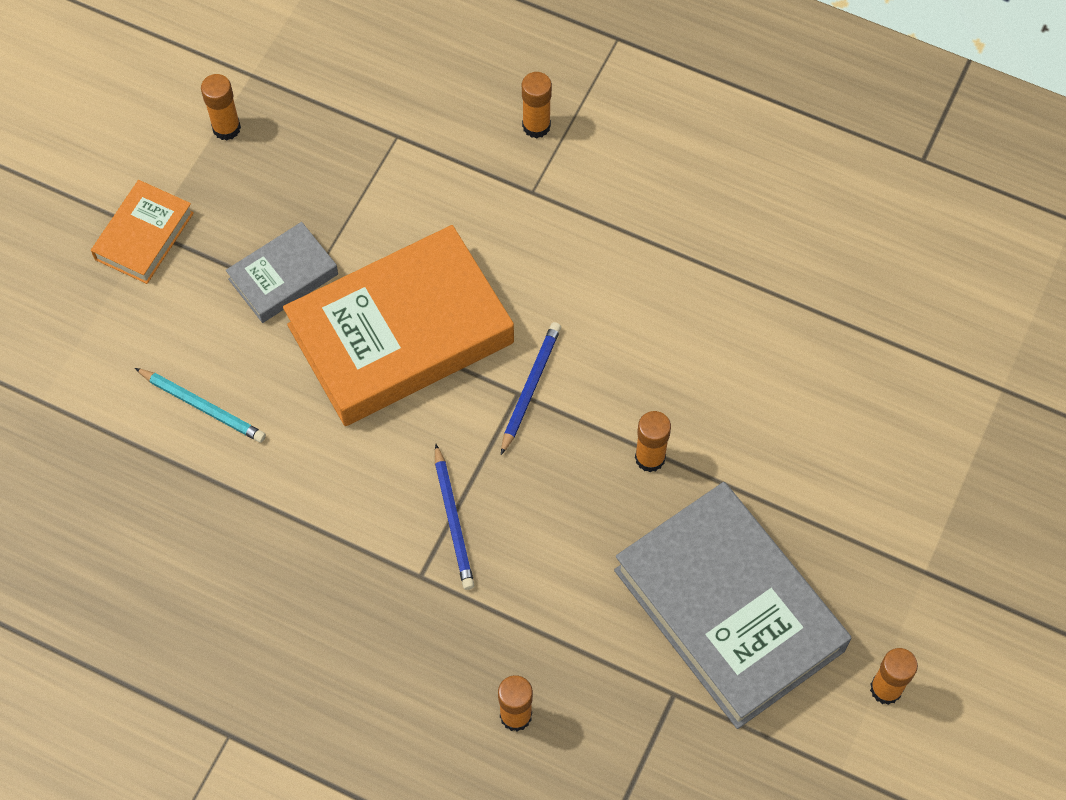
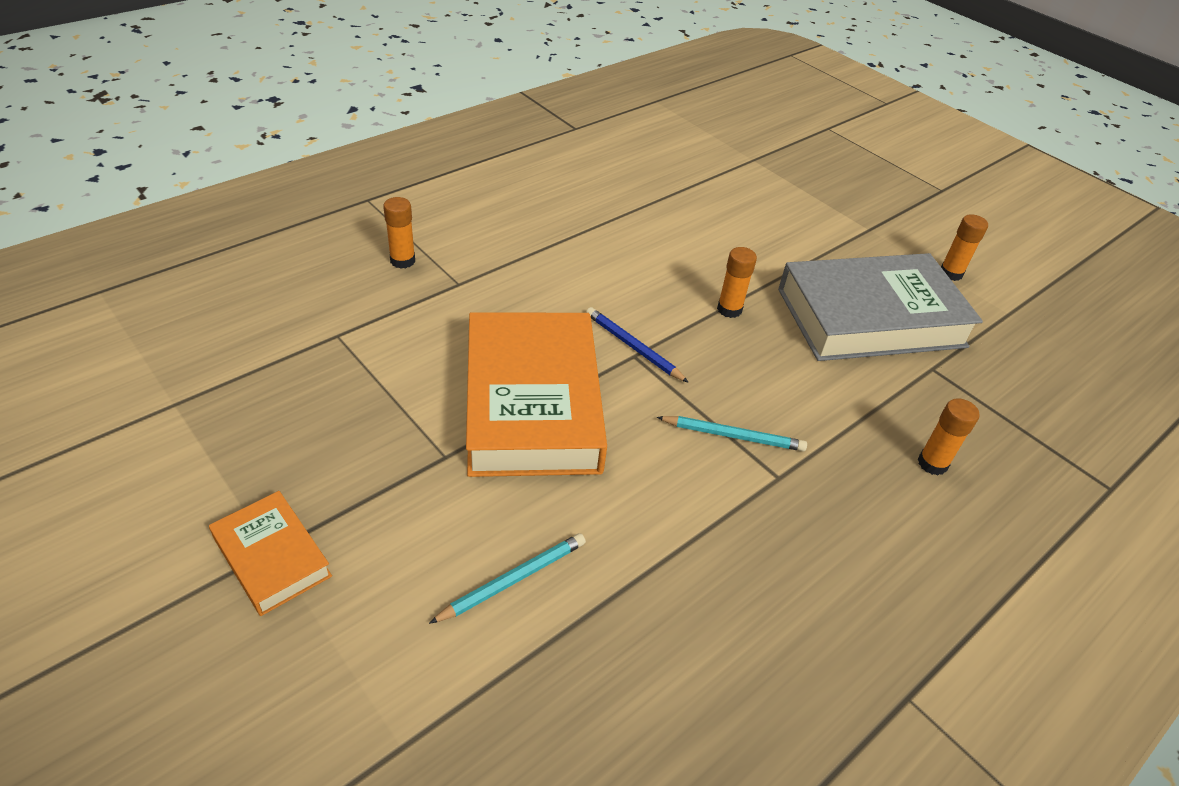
camera: 70 degrees left, 20 degrees down
orange glue stick [201,74,241,140] -> none
grey book [226,222,338,323] -> none
blue pencil [435,444,474,590] -> turquoise pencil [656,416,807,451]

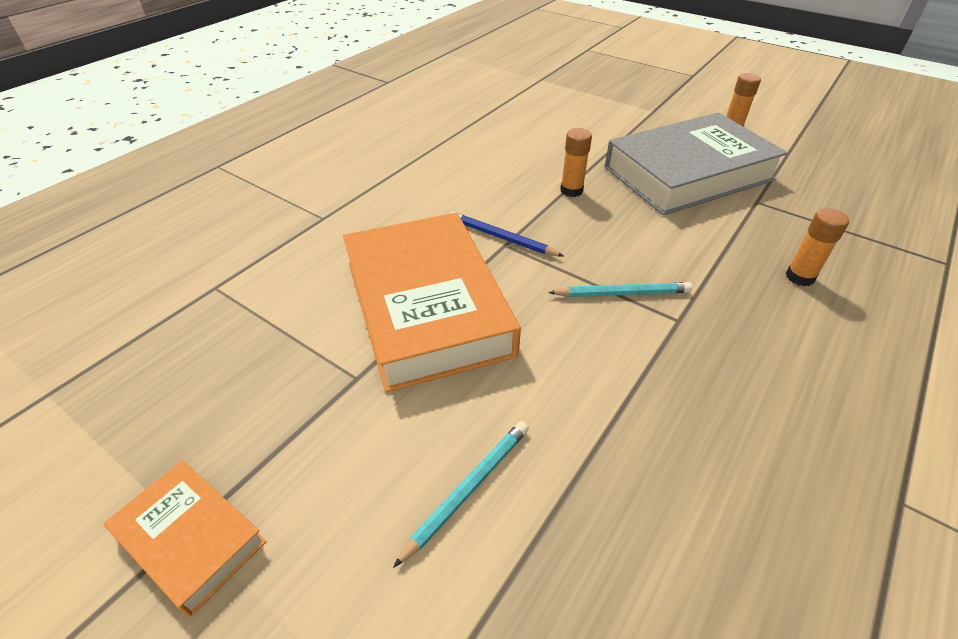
camera: 10 degrees left, 0 degrees up
orange glue stick [383,197,415,269] -> none

